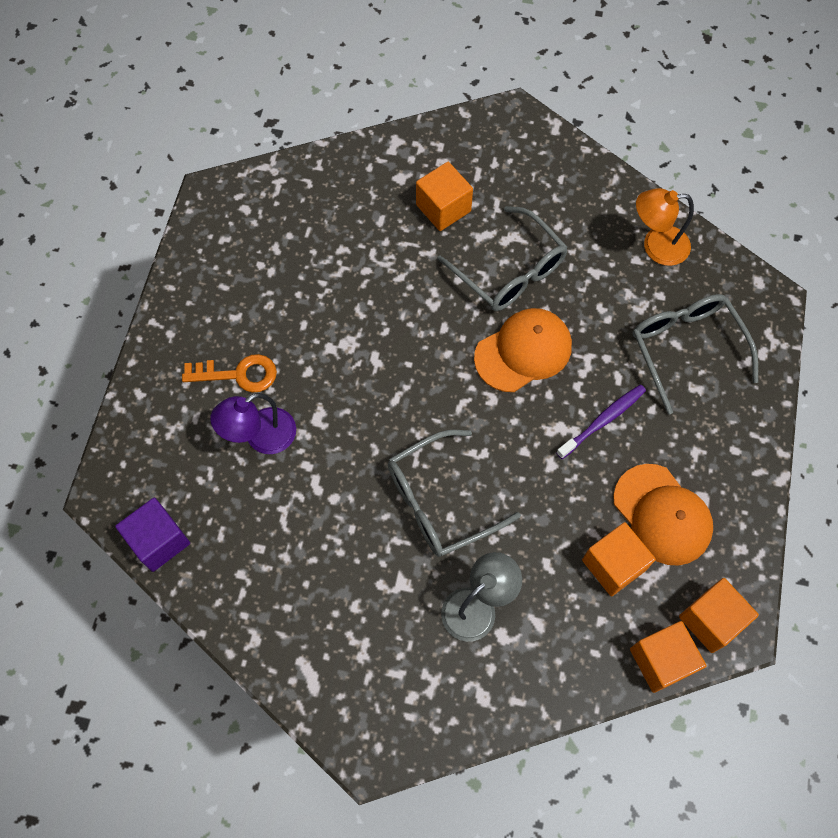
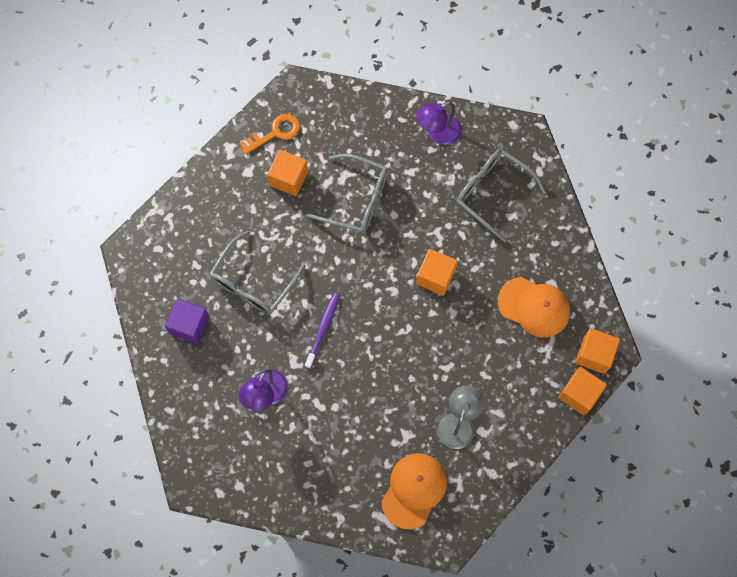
camera: 30 degrees left, 5 degrees up
purple cube [115,498,190,572] -> purple cube moved to [165,299,210,344]
orange key [182,354,277,392] -> orange key moved to [240,114,300,155]
grey glasses [388,430,521,557] -> grey glasses moved to [210,230,306,315]
orange cap [474,308,572,392] -> orange cap moved to [381,453,447,529]
purple toothbrush [556,385,646,459] -> purple toothbrush moved to [305,293,340,369]
orange cube [582,522,656,596] -> orange cube moved to [416,249,458,296]
orange lamp [636,188,694,266] -> purple lamp [417,101,462,145]

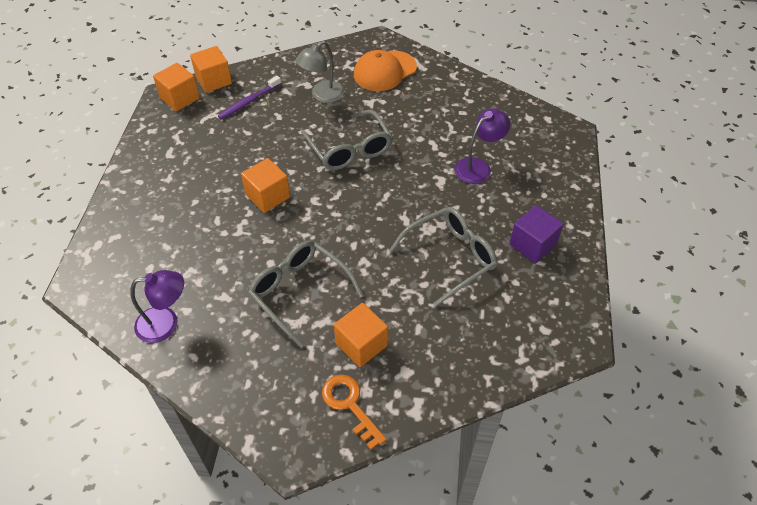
camera: 155 degrees left, 20 degrees down
orange key [240,114,300,155] -> orange key turned 60 degrees clockwise [322,375,387,450]
purple toothbrush [305,293,340,369] -> purple toothbrush moved to [218,76,281,119]
grey glasses [456,149,546,243] -> grey glasses moved to [301,110,392,170]
orange cap [498,277,570,337] -> none

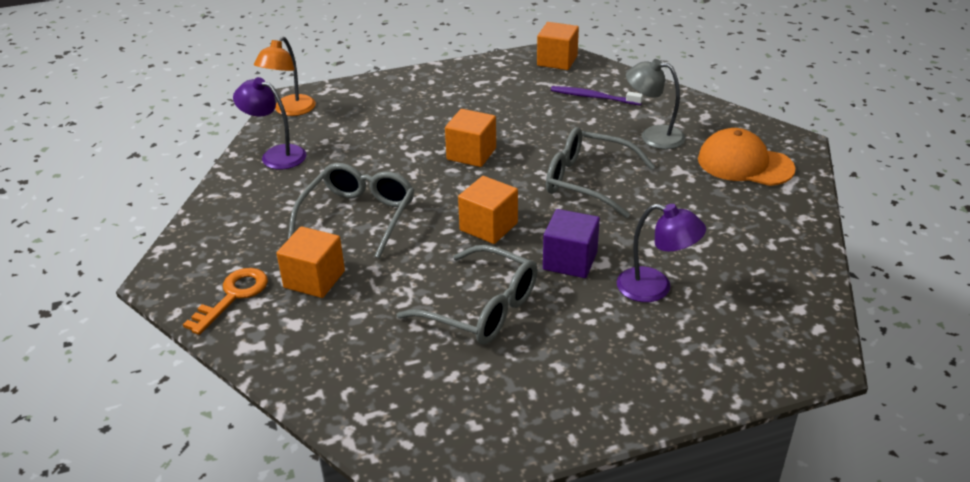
camera: 65 degrees right, 15 degrees down
purple lamp [130,270,184,343] -> purple lamp turned 150 degrees clockwise [233,77,306,169]
orange cube [190,46,232,93] -> orange cube moved to [458,176,518,244]
grey glasses [301,110,392,170] -> grey glasses turned 75 degrees clockwise [546,127,655,218]
purple cube [509,205,563,263] -> purple cube moved to [543,209,600,278]
none -> orange lamp [254,36,316,116]

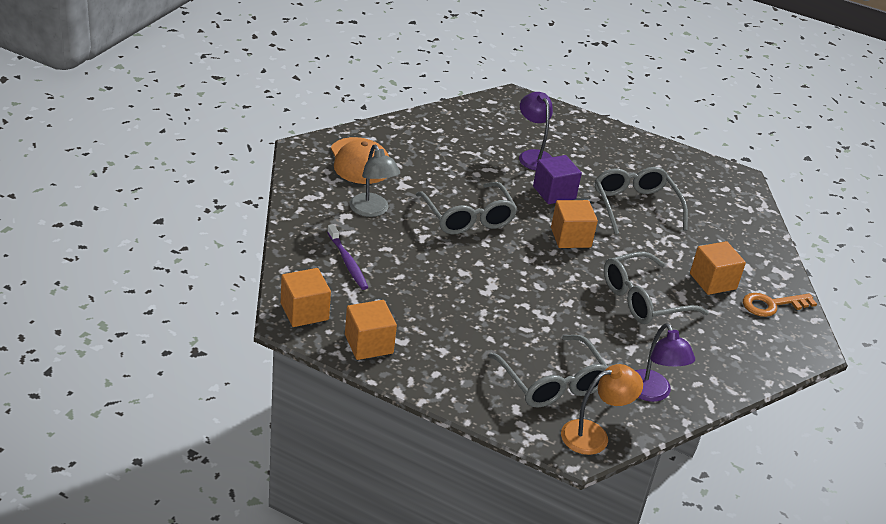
camera: 140 degrees left, 0 degrees up
orange cube [445,109,496,167] -> orange cube moved to [345,300,397,360]
none -> grey glasses [488,335,608,408]

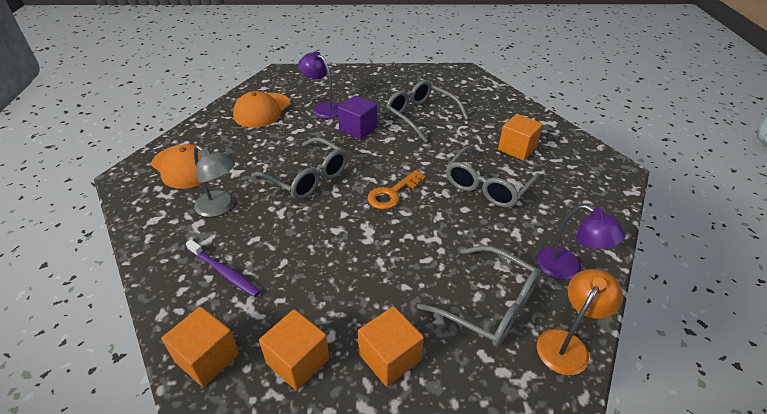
camera: 25 degrees left, 5 degrees up
orange cube [551,200,598,248] -> orange cube moved to [358,306,424,387]
orange key [743,293,817,317] -> orange key moved to [368,170,426,210]
none -> orange cap [233,91,290,128]

